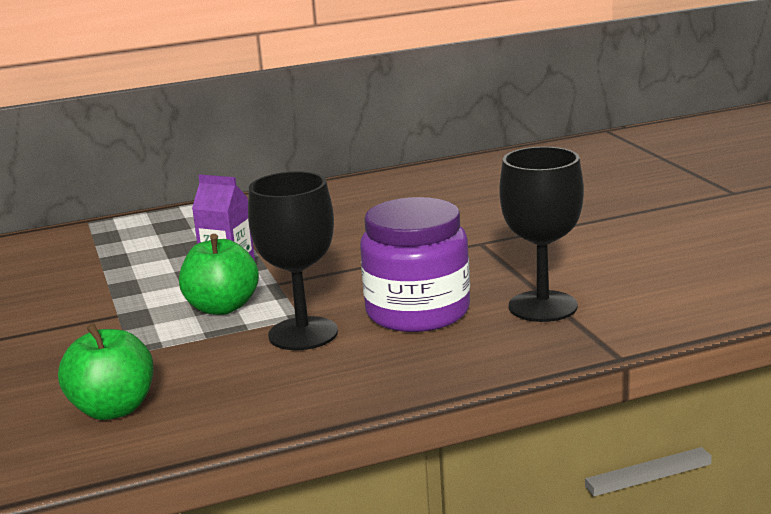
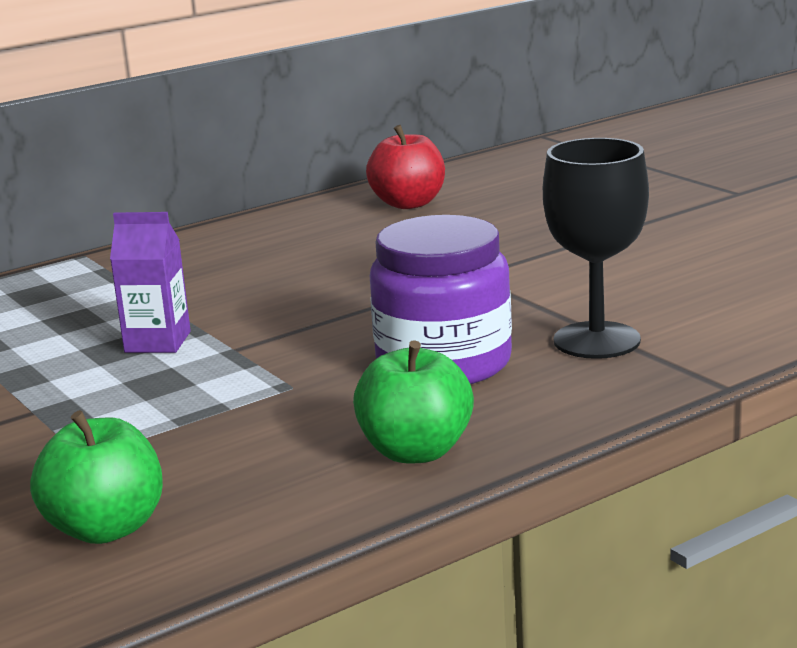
camera: 15 degrees left, 0 degrees up
green apple [179,234,259,315] -> green apple moved to [353,340,474,464]
black goblet [248,171,338,350] -> none
none -> red apple [366,125,445,209]

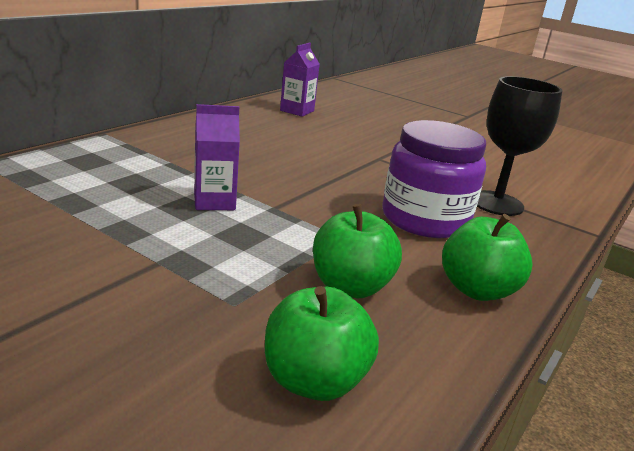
camera: 25 degrees left, 5 degrees up
red apple [366,125,445,209] -> purple carton [280,43,320,117]
none -> green apple [313,204,402,298]

